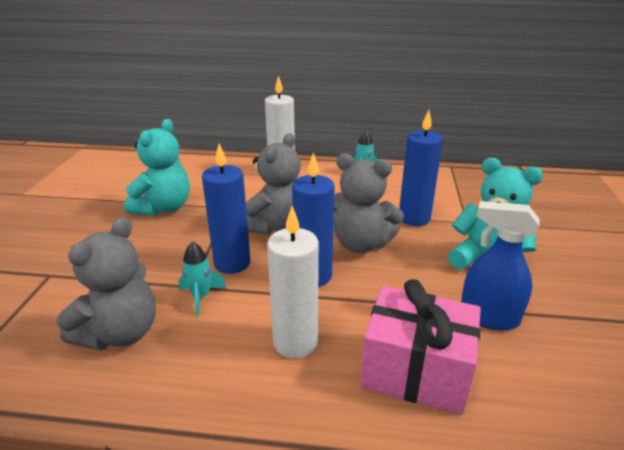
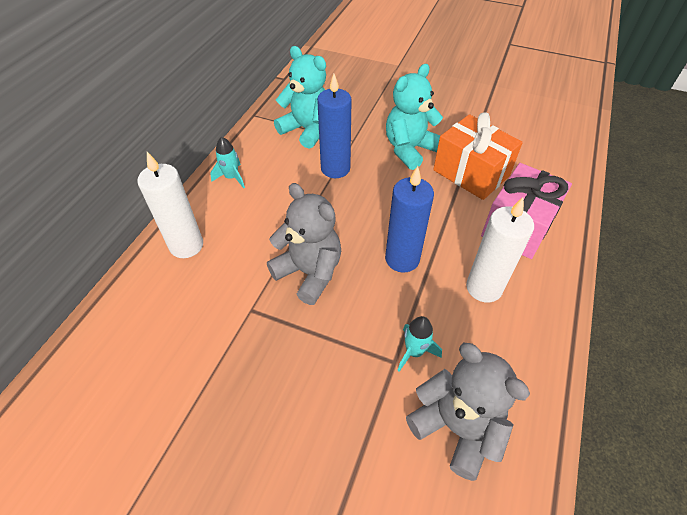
camera: 75 degrees left, 20 degrees up
turquoise teddy bear [124,119,190,216] -> turquoise teddy bear moved to [274,46,326,149]
blue candle [202,144,251,274] -> none
grey teddy bear [334,153,404,253] -> none
blue spray bottle [461,201,539,330] -> orange gift [433,112,523,200]

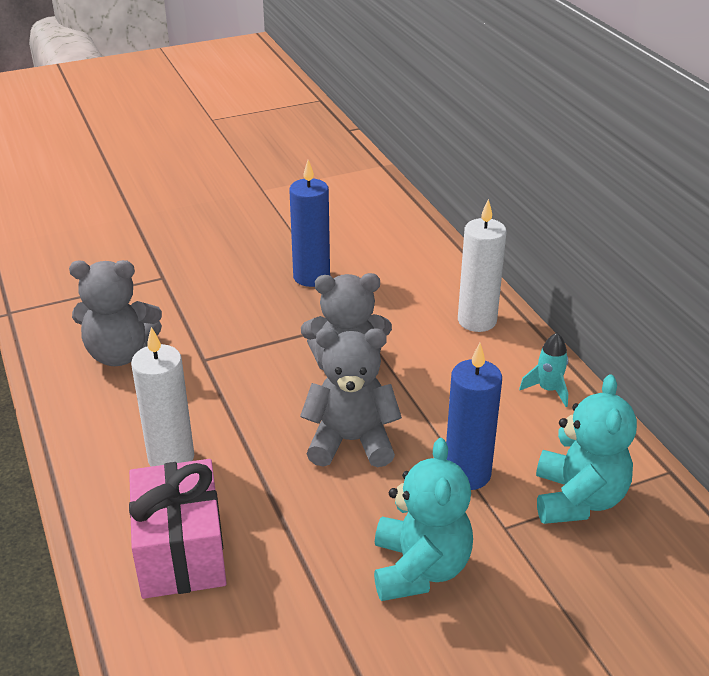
camera: 135 degrees right, 15 degrees down
turquoise teddy bear [274,46,326,149] -> turquoise teddy bear turned 75 degrees counterclockwise [536,374,637,524]
blue candle [385,166,434,272] -> blue candle moved to [289,160,330,287]
turquoise rocket [397,316,442,372] -> none
orange gift [433,112,523,200] -> none
none -> grey teddy bear [300,328,402,467]

